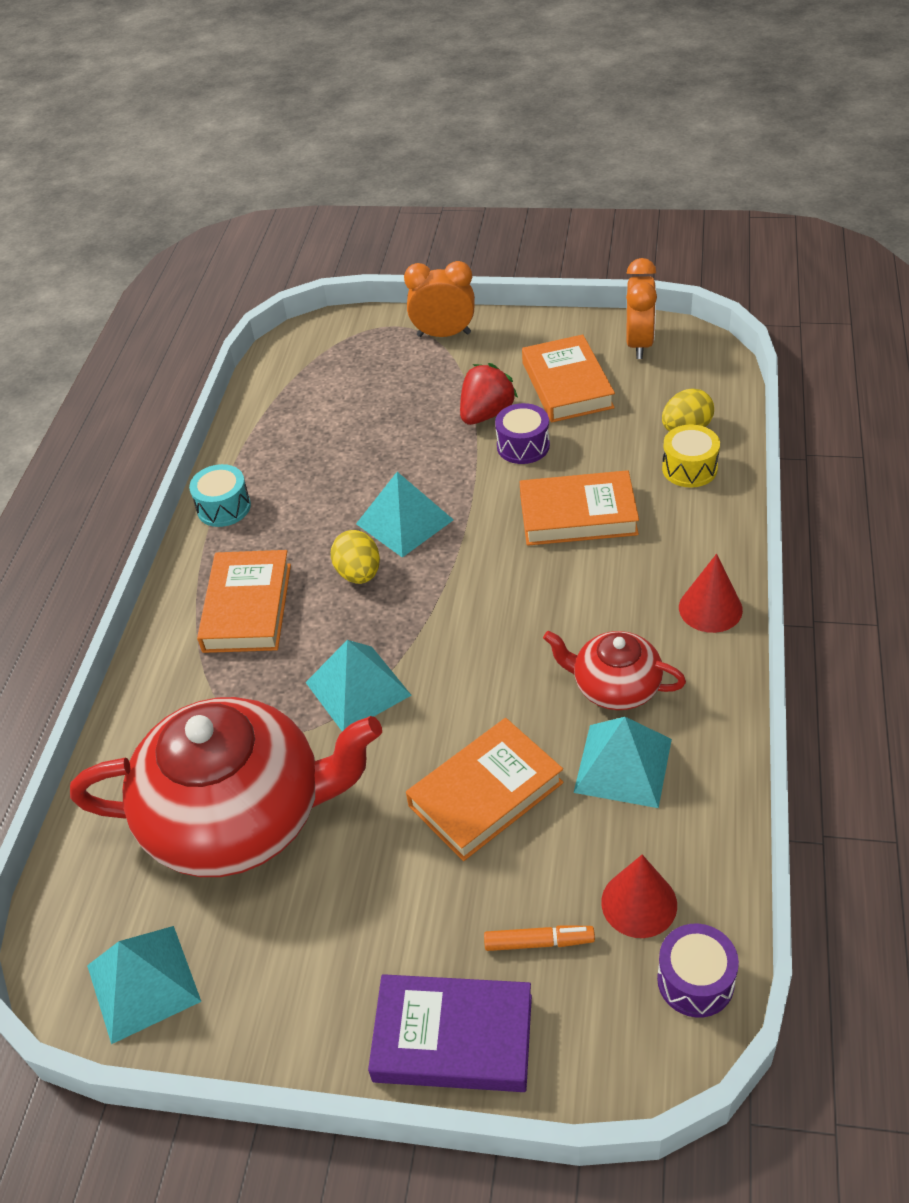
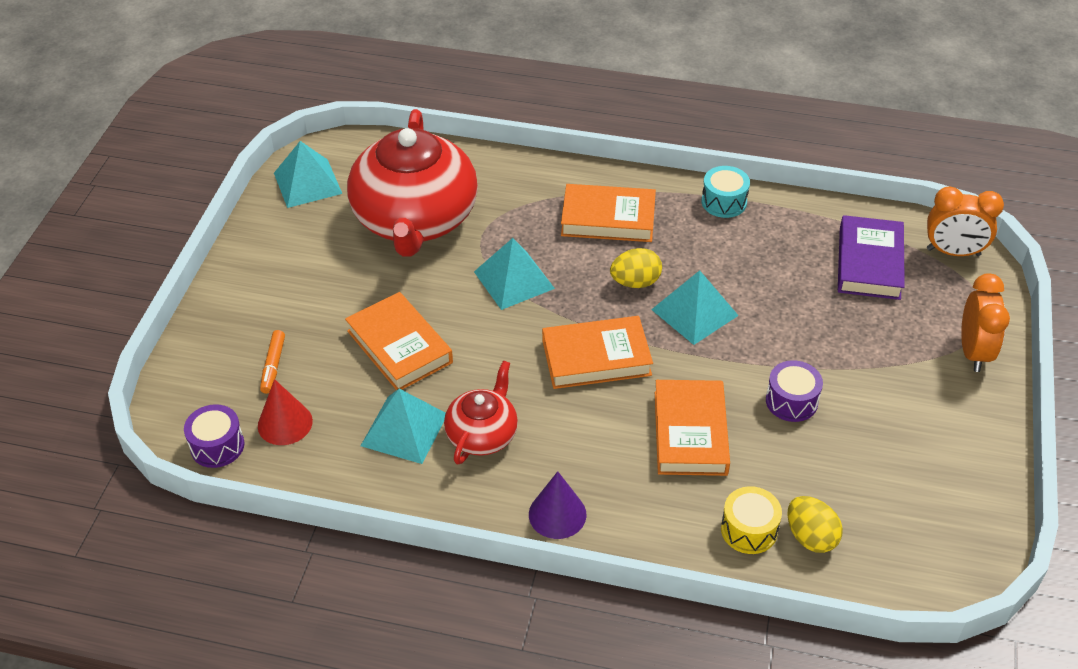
camera: 90 degrees right, 0 degrees up
purple book [368,974,532,1092] -> purple book moved to [838,215,905,300]
red strawberry [460,363,518,425] -> none
orange book [522,334,615,422] -> orange book moved to [542,316,653,389]
orange clock [626,258,657,359] -> orange clock moved to [927,186,1004,256]
red cone [679,554,743,633] -> purple cone [529,471,587,539]

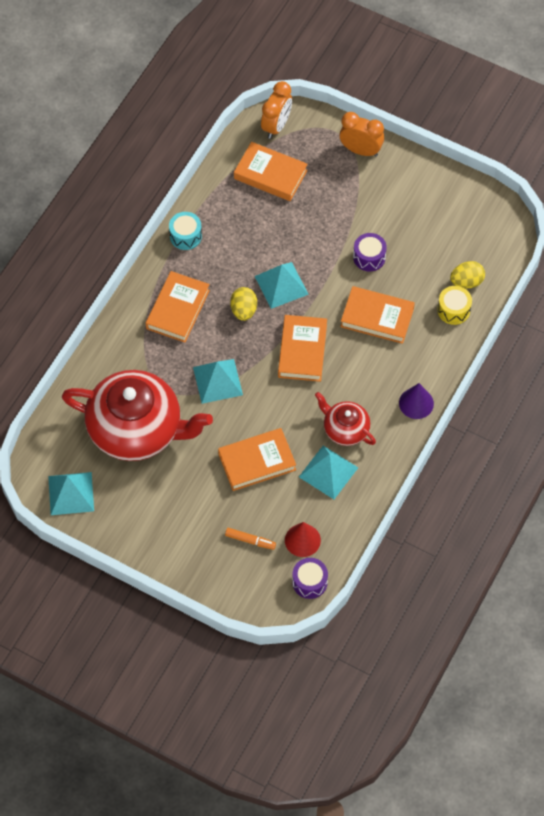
camera: 75 degrees left, 15 degrees up
purple book [838,215,905,300] -> orange book [234,142,308,201]

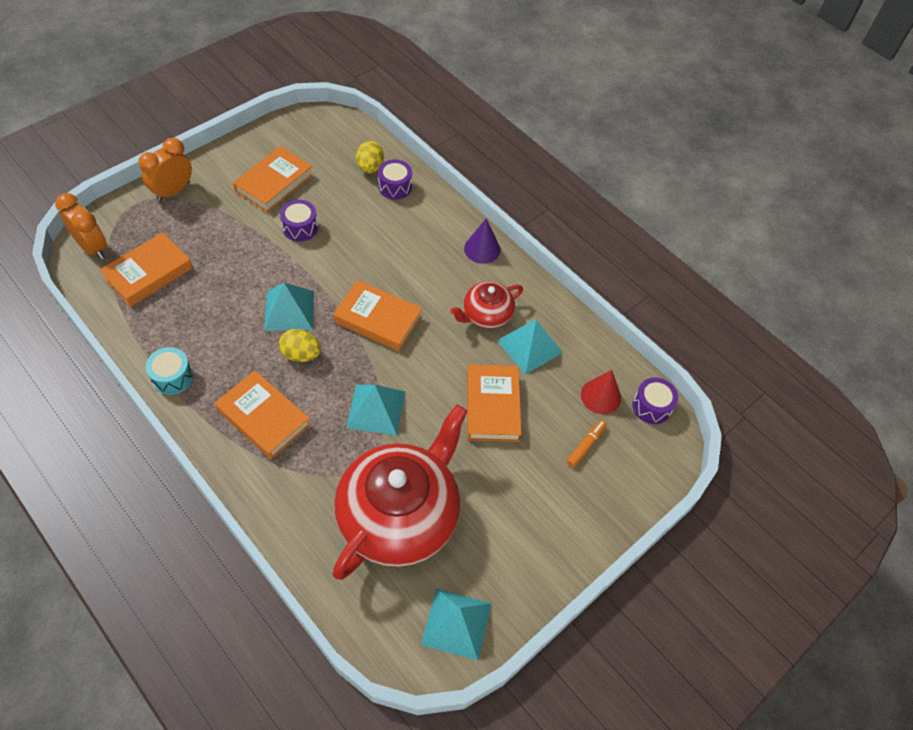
camera: 75 degrees left, 5 degrees down
orange book [340,286,415,344] -> orange book moved to [233,146,313,213]
yellow drum [437,286,472,325] -> purple drum [378,159,412,200]

